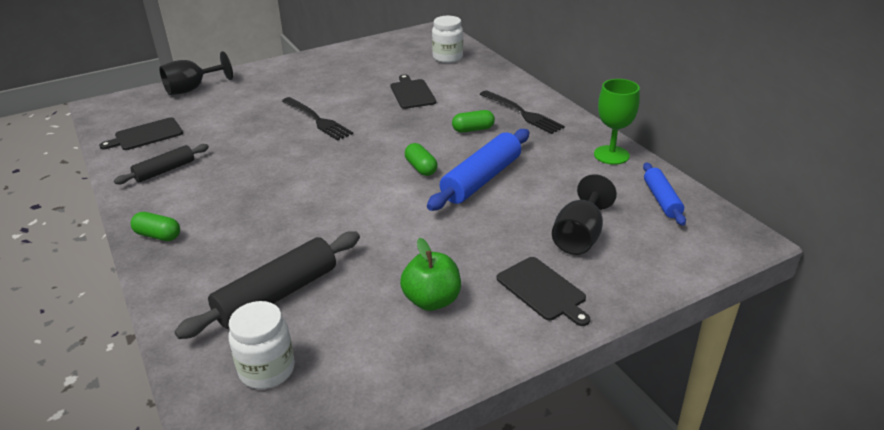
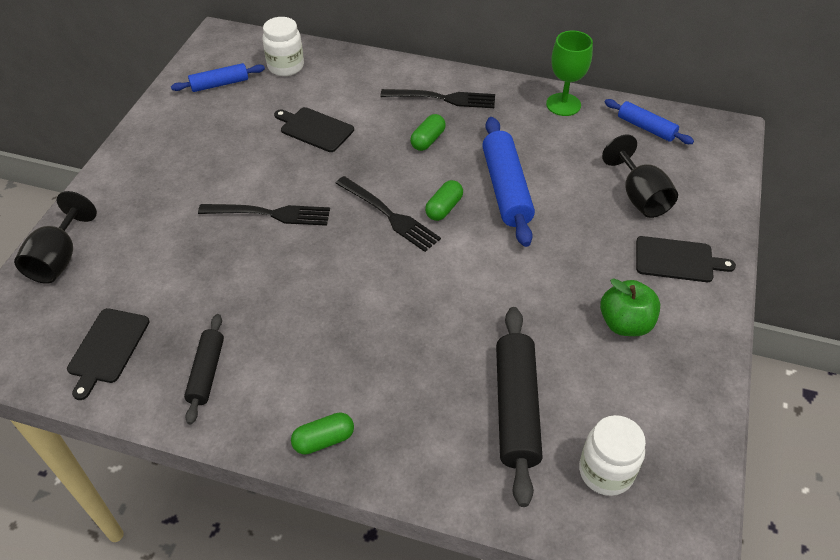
camera: 45 degrees left, 15 degrees up
green capsule [405,143,438,176] -> green capsule turned 75 degrees counterclockwise [425,180,463,221]
none -> blue rolling pin [171,63,265,92]
none -> black fork [335,176,441,252]

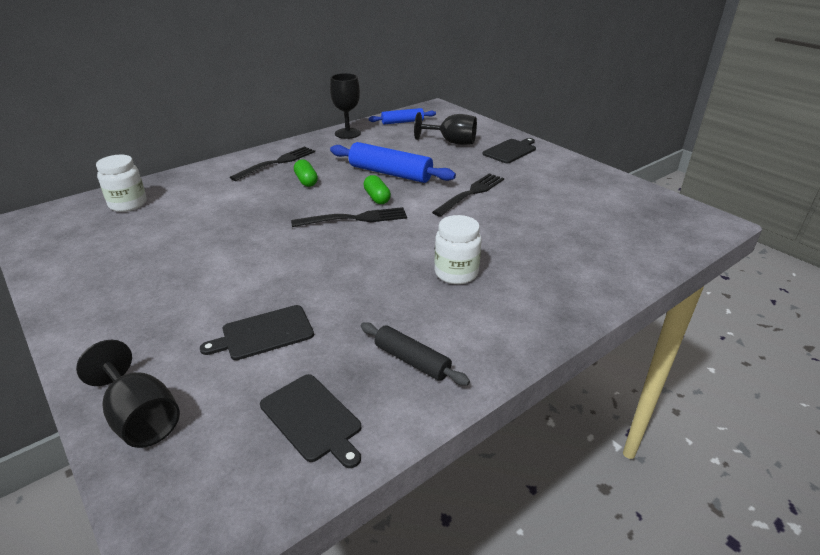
camera: 55 degrees left, 15 degrees down
blue rolling pin [171,63,265,92] -> none
black fork [198,204,330,226] -> black fork moved to [432,173,504,217]
black cutting board [274,107,354,152] -> black cutting board moved to [200,305,314,360]
green capsule [291,412,354,455] -> none
black rolling pin [496,307,543,507] -> none
green goblet [546,31,593,116] -> black goblet [330,73,361,139]
white jar [579,415,646,496] -> white jar moved to [435,215,482,284]
green apple [600,278,660,336] -> none

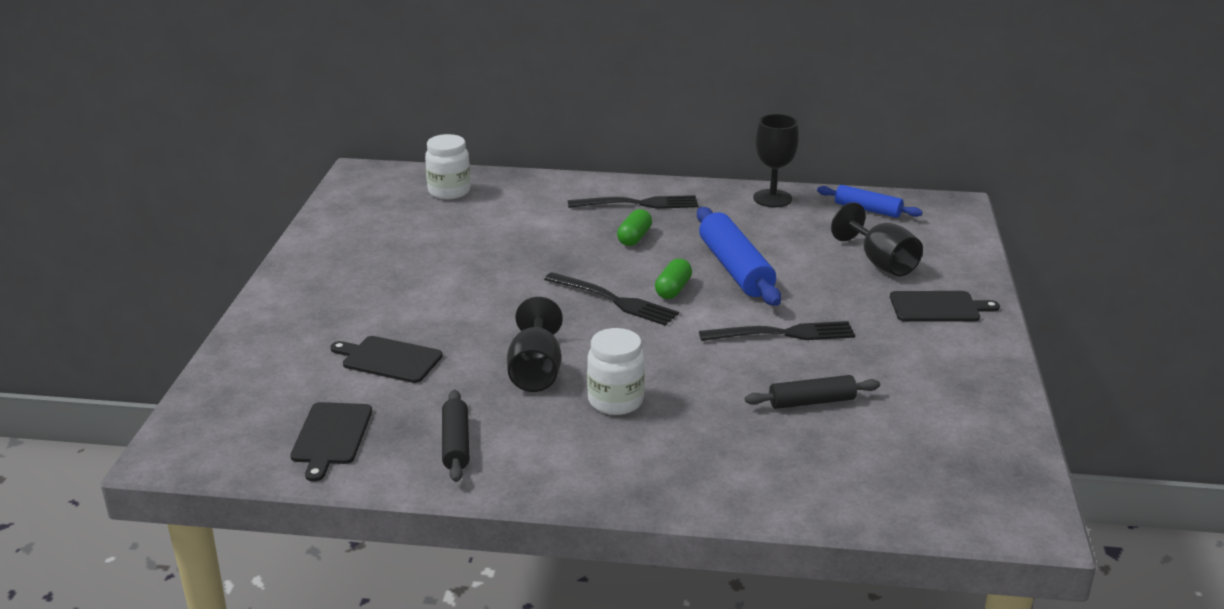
camera: 45 degrees right, 5 degrees down
black goblet [76,340,180,448] -> black goblet moved to [507,297,563,392]
none -> black rolling pin [745,375,880,409]

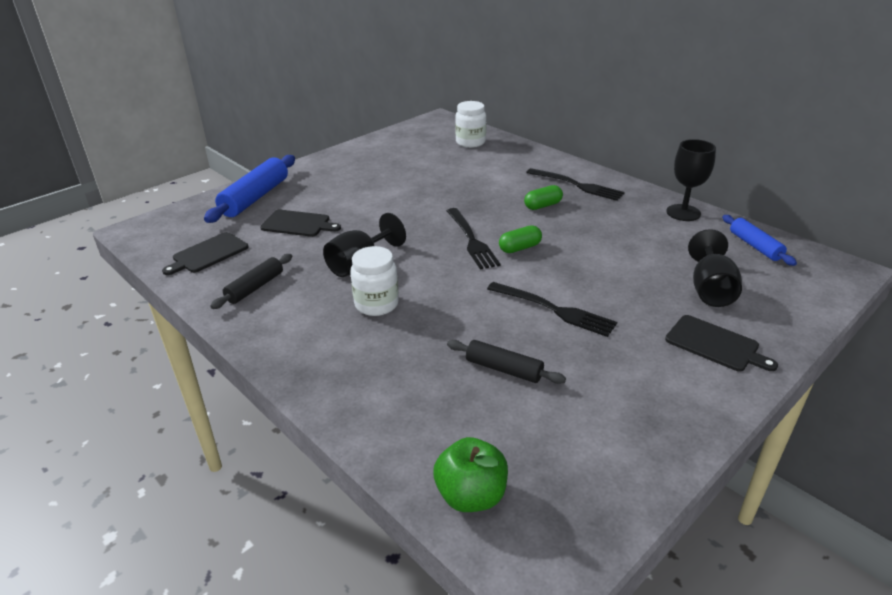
camera: 40 degrees right, 5 degrees up
black cutting board [330,336,443,383] -> black cutting board turned 135 degrees clockwise [260,210,341,237]
blue rolling pin [697,207,781,306] -> blue rolling pin moved to [204,155,295,223]
none -> green apple [433,437,508,512]

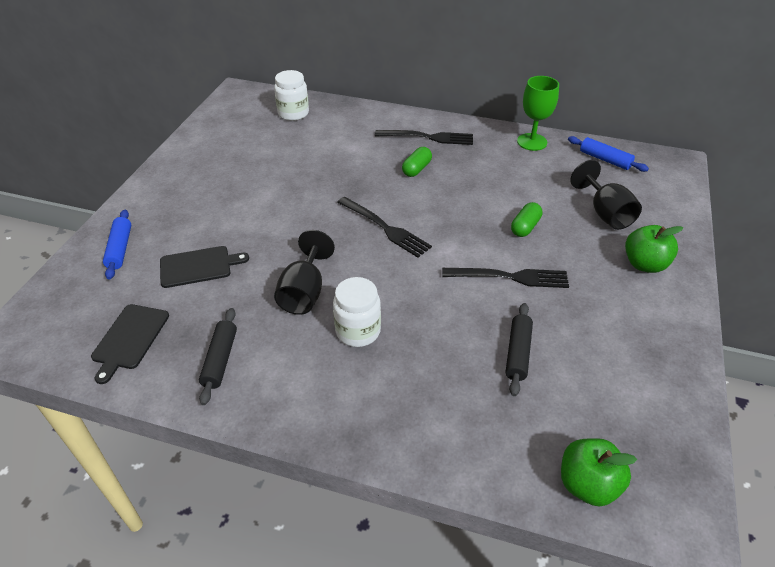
camera: 30 degrees left, 10 degrees up
blue rolling pin [204,155,295,223] -> blue rolling pin [103,210,131,280], size x0.59
black rolling pin [447,340,566,384] -> black rolling pin turned 75 degrees counterclockwise [506,303,533,396]
green capsule [499,225,542,253] -> green capsule moved to [511,202,542,237]
black cutting board [665,315,778,372] -> green apple [625,225,683,273]
black goblet [666,139,716,221] -> green goblet [517,76,559,151]

